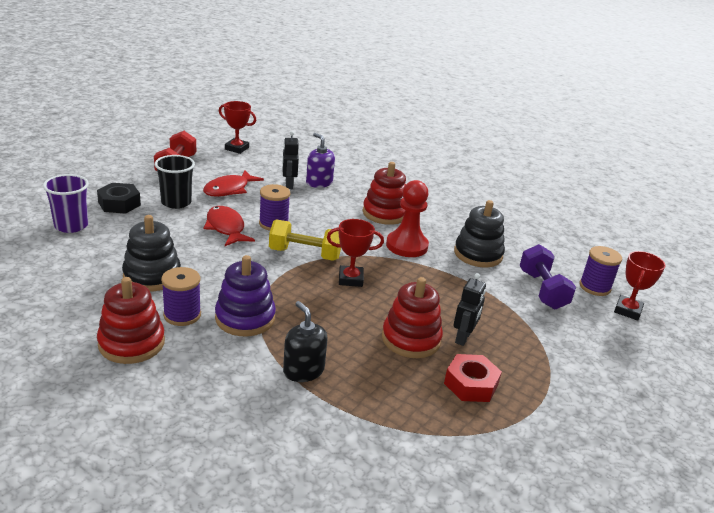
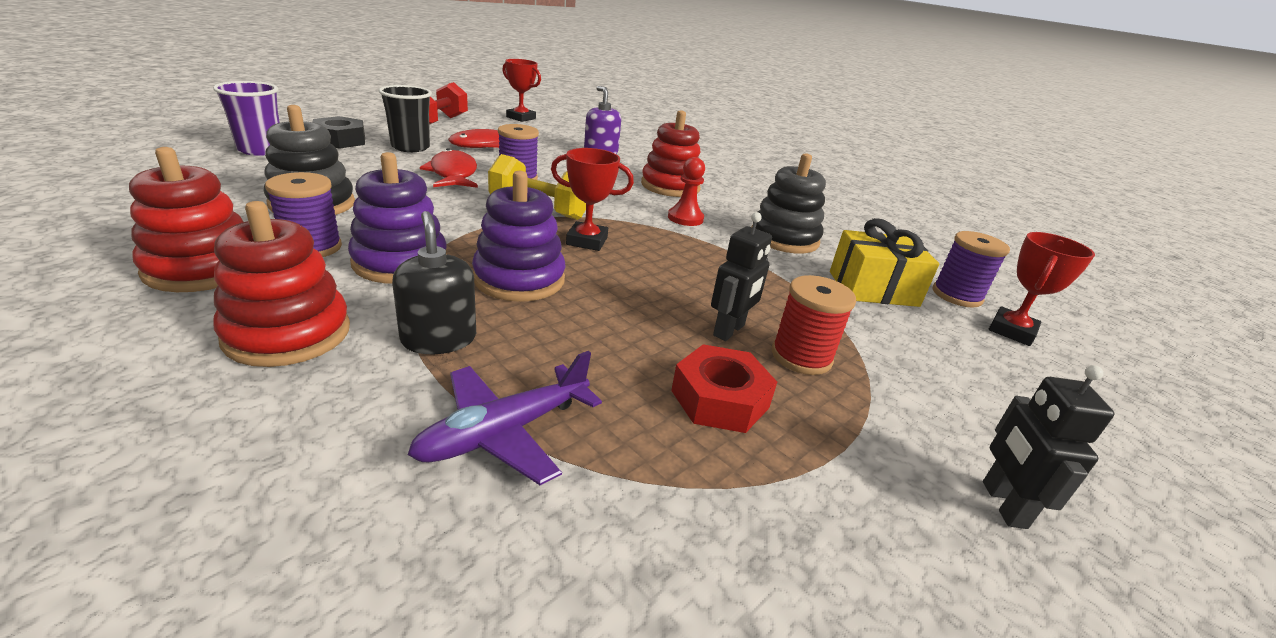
camera: 10 degrees right, 0 degrees up
black robot [282,131,299,189] -> black robot moved to [983,365,1115,529]
red stacking toy [382,277,443,358] -> red stacking toy moved to [213,201,350,367]
red pawn [386,180,429,257] -> red pawn [668,157,705,226], size x0.62
purple dumbbell [520,244,576,309] -> yellow gift [830,218,939,307]
none -> purple plane [407,351,602,485]
none -> purple stacking toy [472,171,566,302]
none -> red spool [772,275,856,375]

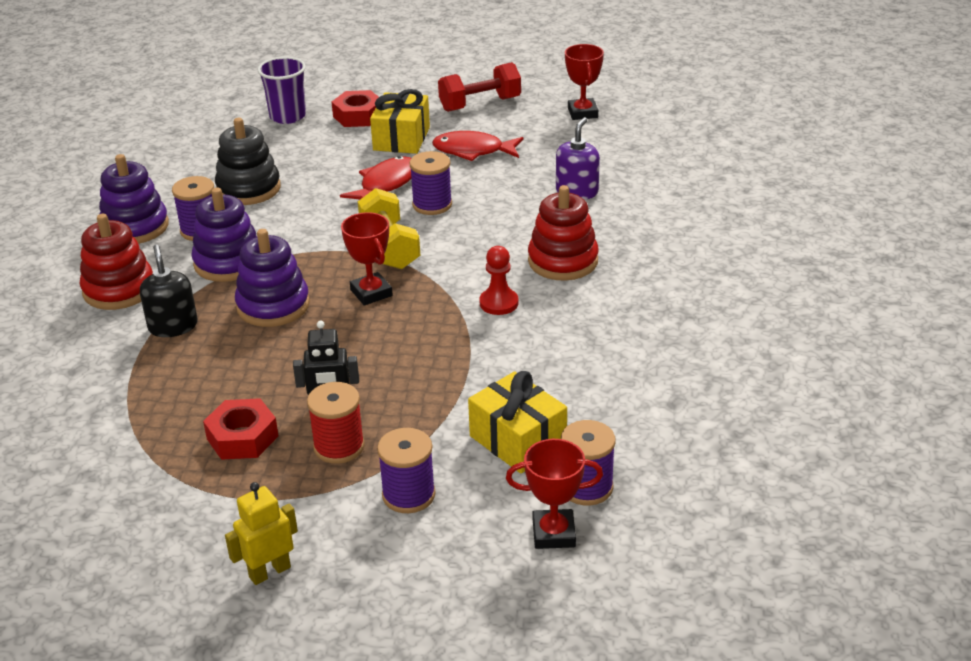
camera: 55 degrees right, 5 degrees up
red stacking toy [129,147,244,292] -> purple stacking toy [99,154,169,244]
black nut [312,116,365,149] -> red nut [332,90,379,127]
black cup [379,85,432,152] -> yellow gift [370,89,430,154]
black soap dispenser [392,211,476,354] -> black soap dispenser turned 45 degrees counterclockwise [140,245,198,337]
purple plane [407,351,602,485] -> none
black stacking toy [752,153,826,254] -> none
black robot [983,365,1115,529] -> yellow robot [225,482,298,585]
none -> purple spool [377,428,436,513]

